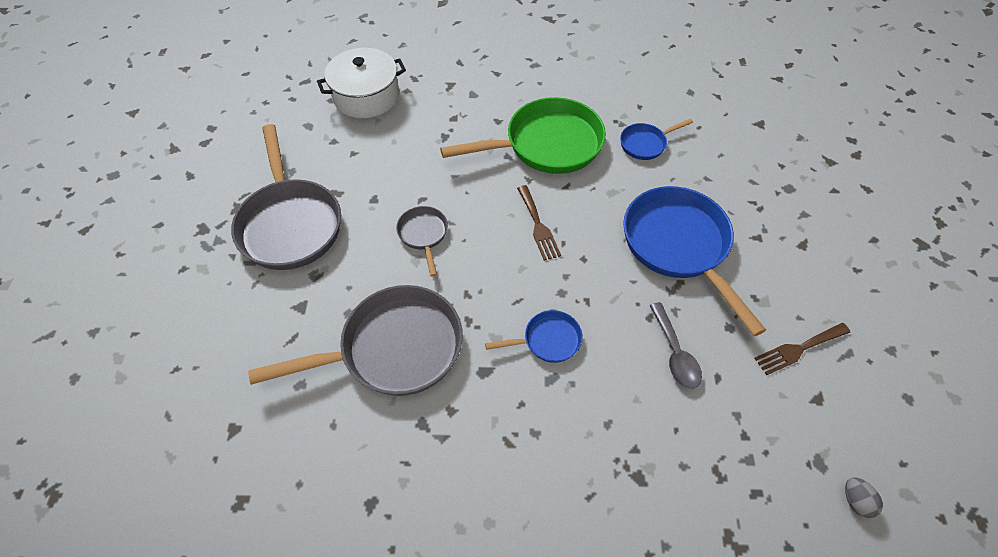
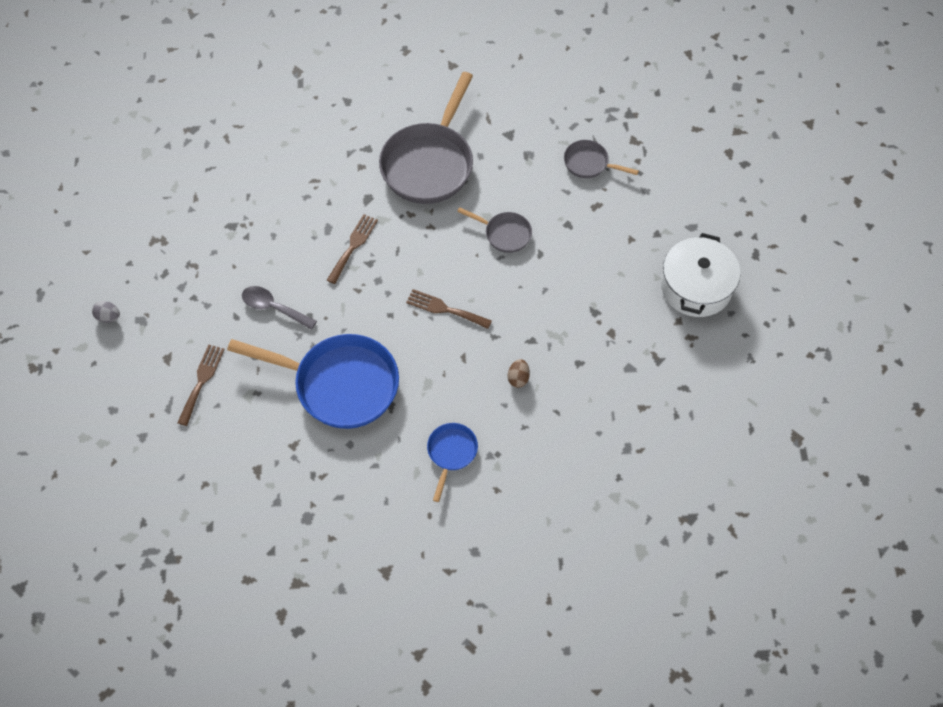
camera: 130 degrees right, 5 degrees up
grey pan [231,124,341,270] -> grey pan [564,140,639,178], size x0.48
green pan [440,97,606,174] -> brown egg [508,359,530,388]
blue pan [485,310,583,363] -> brown fork [327,214,378,284]

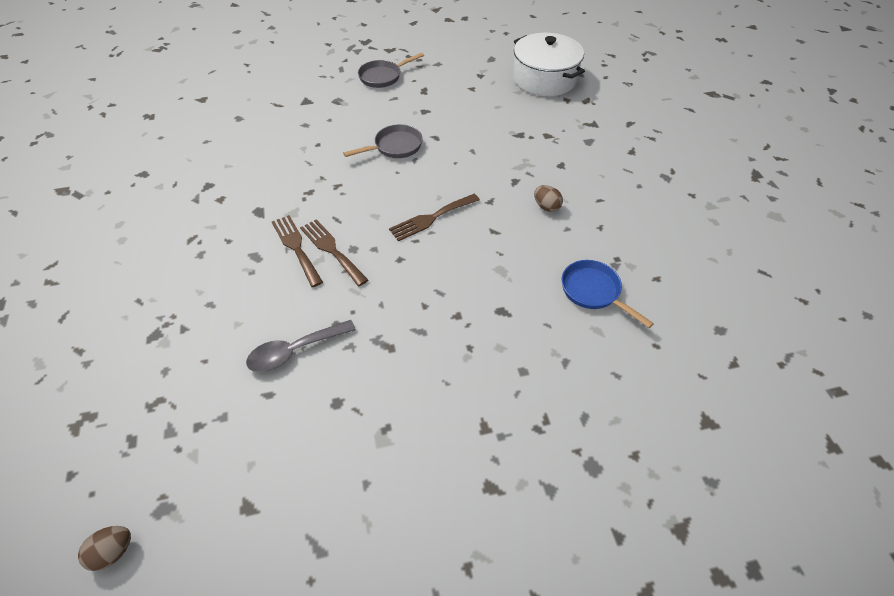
camera: 55 degrees left, 10 degrees down
grey egg [92,301,120,323] -> brown egg [78,526,131,571]
brown fork [177,345,225,426] -> brown fork moved to [300,219,368,286]
blue pan [227,334,399,429] -> none
grey pan [379,72,473,204] -> none

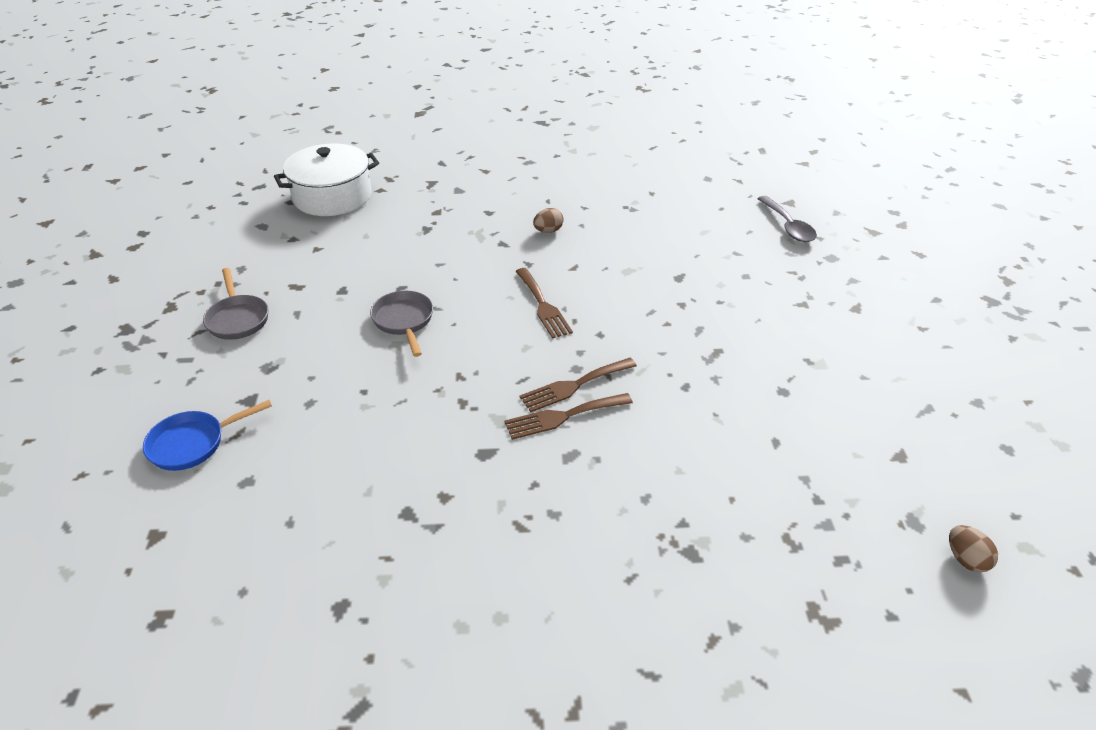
camera: 80 degrees left, 10 degrees down
grey spoon [246,320,356,372] -> grey spoon moved to [757,196,817,242]
blue pan [561,260,654,328] -> blue pan moved to [143,400,272,471]

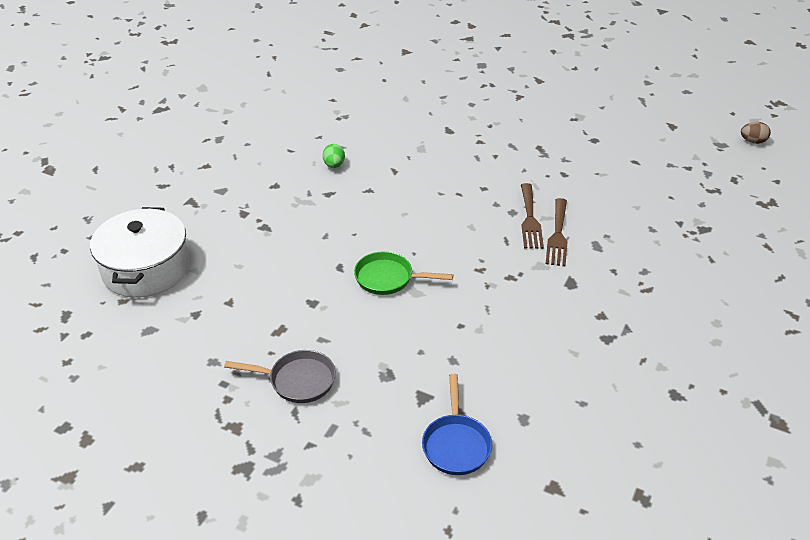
camera: 60 degrees left, 0 degrees up
grey pan [370,291,433,357] -> green pan [354,251,453,295]
brown fork [515,268,573,339] -> none
brown egg [533,208,564,233] -> green egg [323,144,345,168]
grey spoon [757,196,817,242] -> none

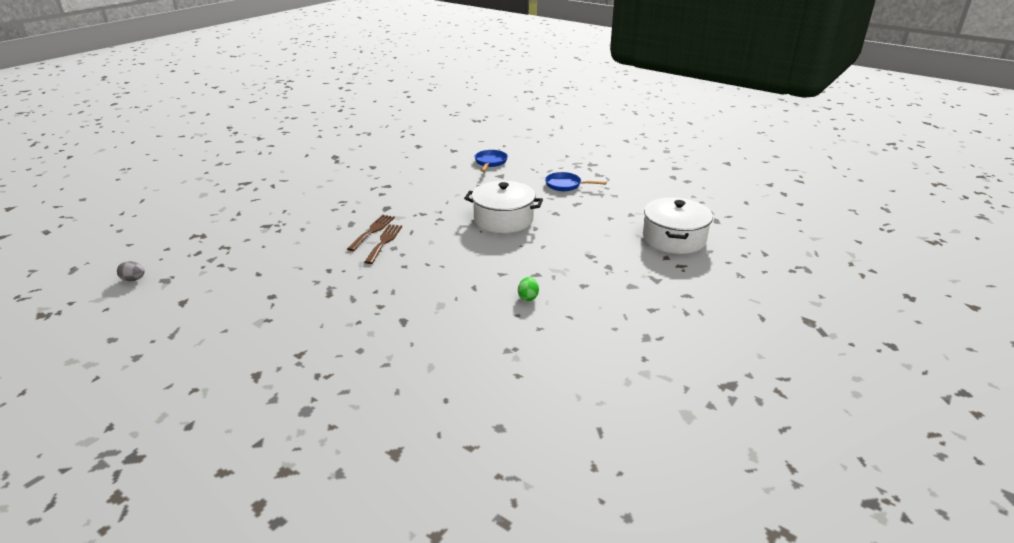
camera: 170 degrees left, 10 degrees down
grey pan [224,350,336,403] -> blue pan [545,172,607,191]
green pan [354,251,453,295] -> white pot [464,181,543,233]
brown egg [741,122,771,144] -> grey egg [117,261,145,281]

